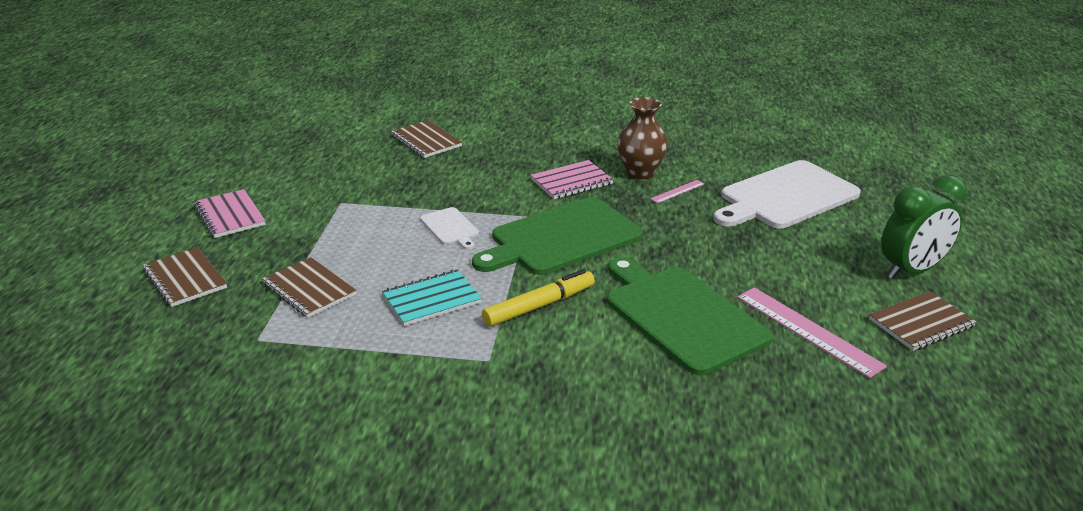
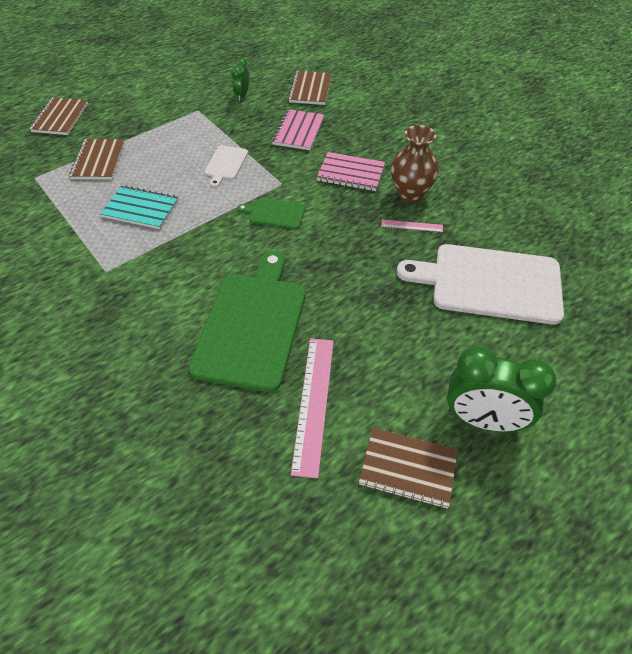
camera: 45 degrees right, 20 degrees up
pink notebook [194,189,266,238] -> pink notebook moved to [272,109,324,150]
green cutting board [472,197,643,275] -> green cutting board [237,198,305,229], size x0.46
yellow marker [482,269,595,327] -> none
none -> green clock [231,58,249,101]

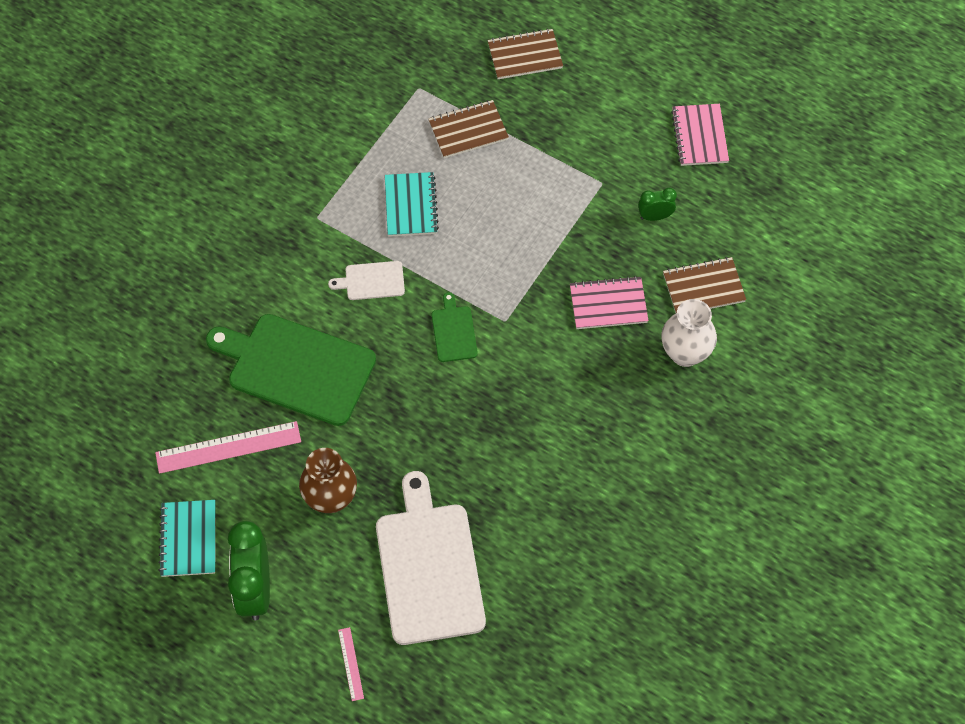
camera: 70 degrees right, 10 degrees up
green cutting board [189,251,306,392] -> green cutting board turned 150 degrees counterclockwise [206,314,376,426]
white cutting board [204,145,248,187] -> white cutting board moved to [328,261,405,300]
pink notebook [317,152,385,191] -> pink notebook moved to [671,104,729,166]
brown notebook [359,428,458,509] -> turquoise notebook [158,500,216,577]
pink ruler [381,219,443,232] -> pink ruler moved to [338,627,364,701]
brown vase [391,125,439,202] -> brown vase moved to [299,448,357,513]
none -> white vase [662,299,717,367]

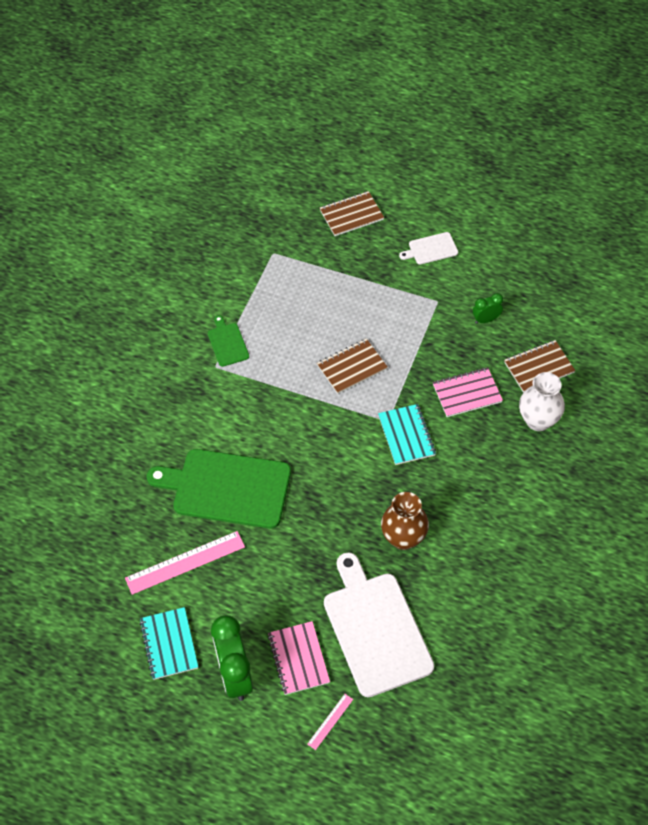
camera: 10 degrees left, 5 degrees down
brown vase [299,448,357,513] -> brown vase moved to [381,492,429,550]
white cutting board [328,261,405,300] -> white cutting board moved to [399,232,458,264]
pink ruler [338,627,364,701] -> pink ruler turned 60 degrees clockwise [307,694,353,750]
turquoise notebook [385,172,439,237] -> turquoise notebook moved to [378,404,436,465]
brown notebook [428,100,509,158] -> brown notebook moved to [317,338,388,394]
green cutting board [432,292,478,362] -> green cutting board moved to [208,315,249,367]
pink notebook [671,104,729,166] -> pink notebook moved to [268,621,330,695]

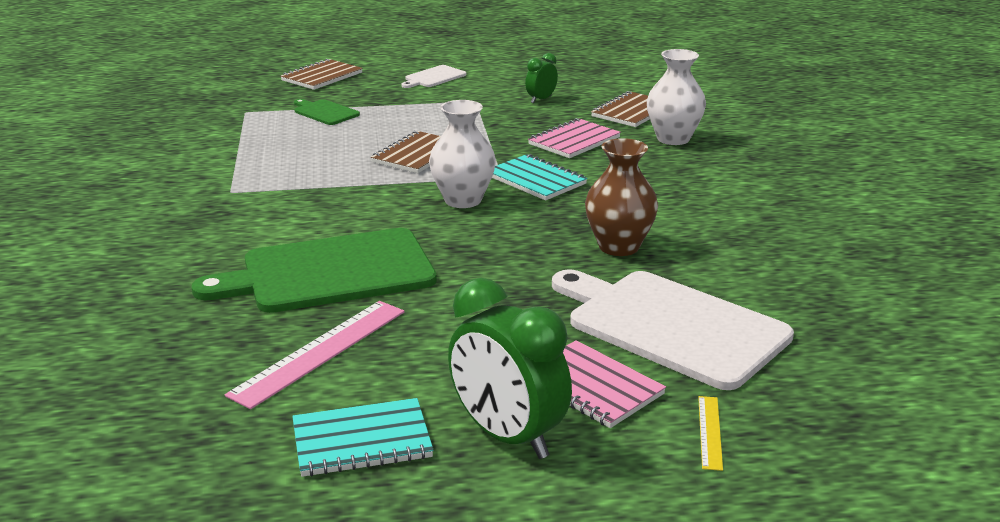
camera: 30 degrees left, 30 degrees down
turquoise notebook [139,607,198,680] -> turquoise notebook turned 60 degrees counterclockwise [292,398,434,477]
green cutting board [208,315,249,367] -> green cutting board moved to [294,99,360,125]
pink ruler [307,694,353,750] -> yellow ruler [698,396,723,471]
none -> white vase [429,100,496,208]

